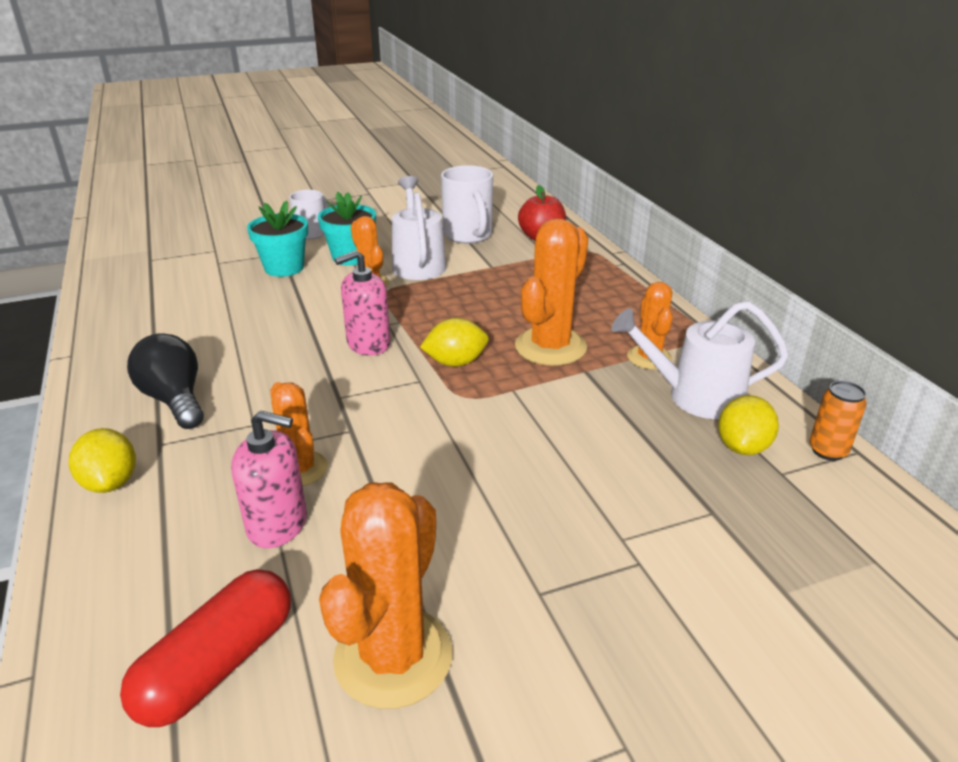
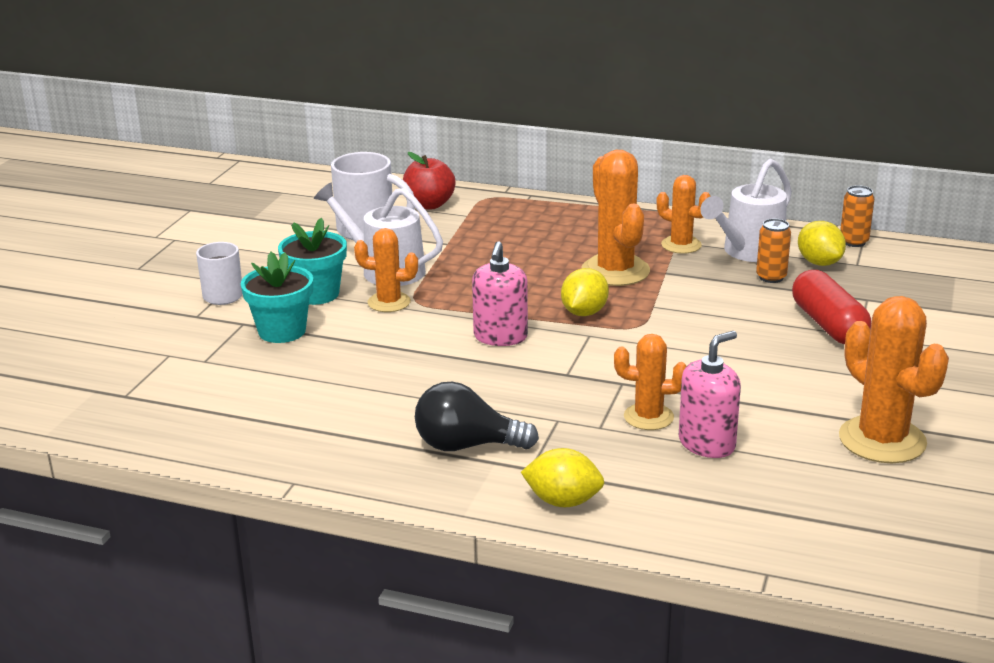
camera: 50 degrees left, 5 degrees down
red capsule [120,569,291,727] -> red capsule moved to [792,270,871,344]
none -> orange can [756,219,791,283]

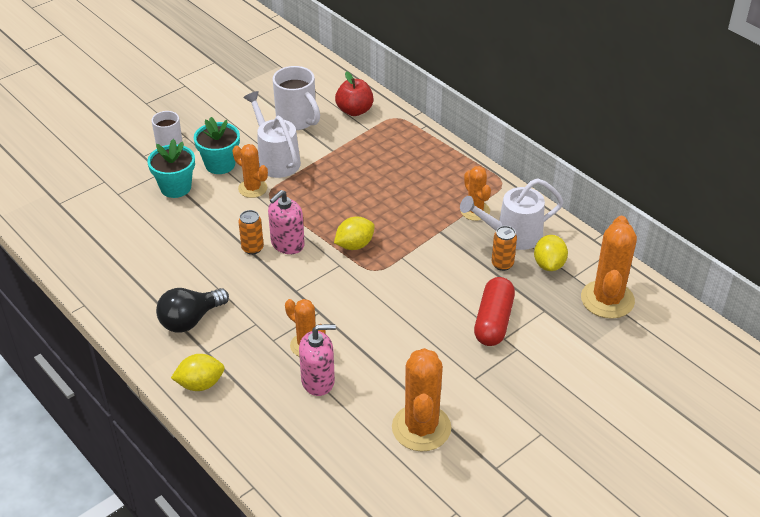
camera: 30 degrees right, 15 degrees up
black light bulb [415,382,539,451] -> black light bulb turned 75 degrees counterclockwise [156,288,229,333]
yellow lemon [521,448,604,507] -> yellow lemon turned 60 degrees counterclockwise [171,354,225,391]
orange cactus [581,150,650,286] -> orange cactus moved to [581,216,637,319]
orange can [840,185,874,247] -> orange can moved to [238,210,264,255]

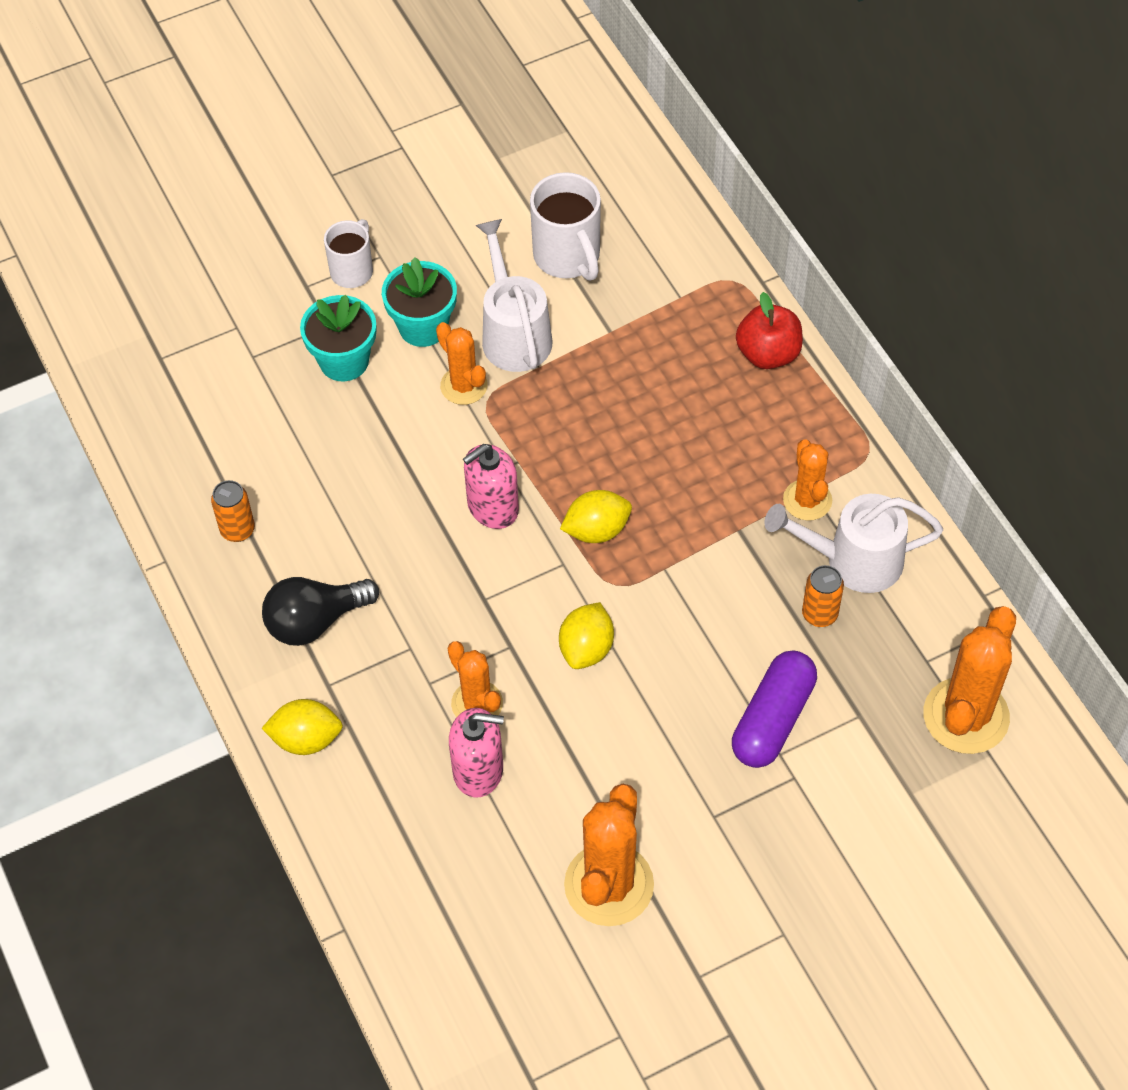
camera: 15 degrees right, 15 degrees up
orange can [238,210,264,255] -> orange can moved to [211,480,255,542]
red apple [335,71,374,116] -> red apple moved to [736,292,803,369]
red capsule [474,277,515,346] -> purple capsule [732,650,817,768]
yellow lemon [534,235,568,271] -> yellow lemon moved to [559,602,614,669]

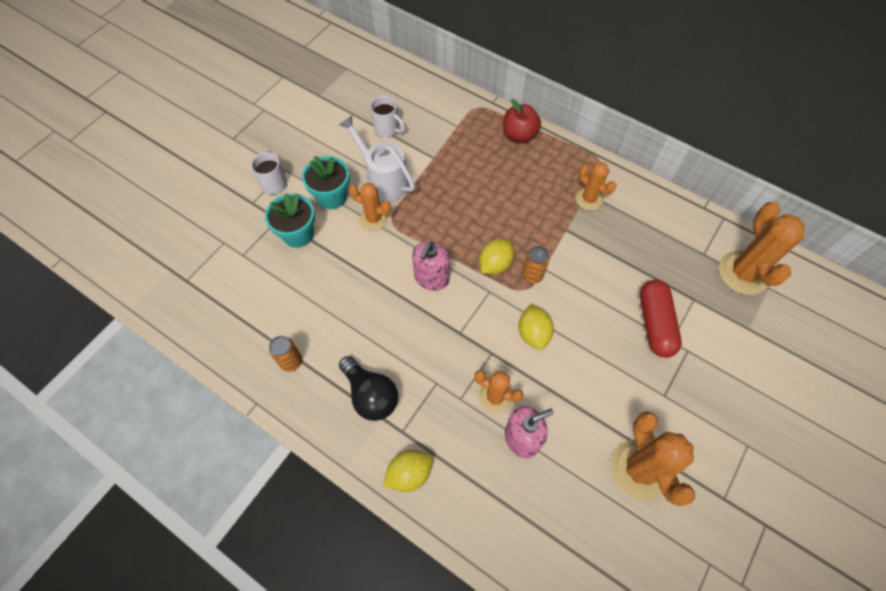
camera: 30 degrees left, 5 degrees up
black light bulb [262,577,379,646] -> black light bulb turned 75 degrees counterclockwise [339,356,398,421]
white mug [530,172,601,281] -> white mug [370,96,405,137], size x0.64
purple capsule [732,650,817,768] -> red capsule [640,280,682,358]
white watering can [765,494,943,593] -> none
orange can [802,565,844,627] -> orange can moved to [522,246,550,284]

